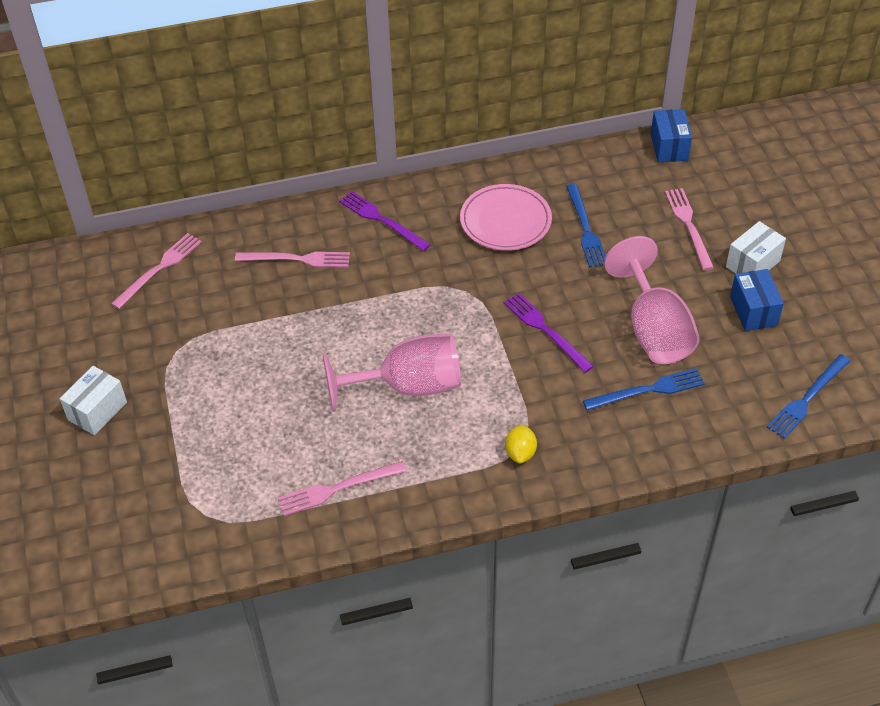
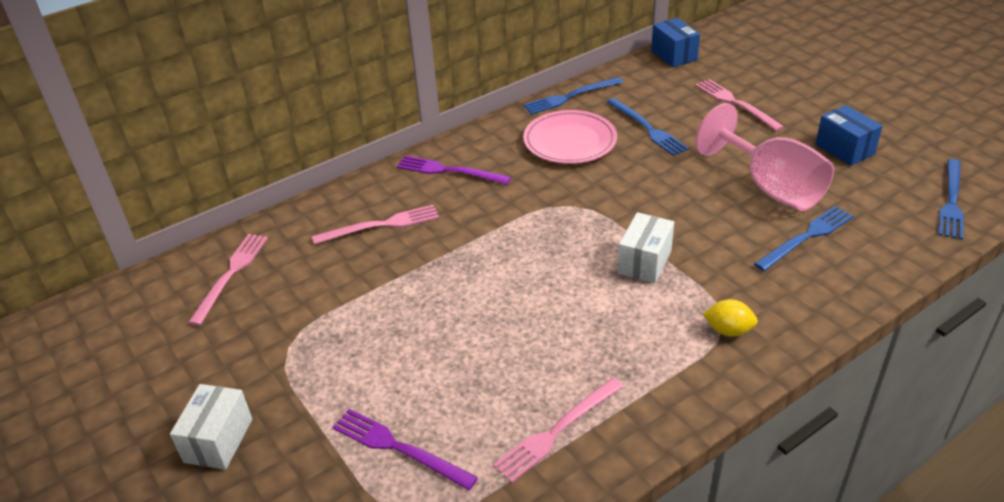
camera: 20 degrees left, 10 degrees down
pink goblet [323,334,461,412] -> none
purple fork [504,293,594,373] -> purple fork moved to [333,409,478,491]
yellow lemon [505,425,537,464] -> yellow lemon turned 60 degrees counterclockwise [703,299,758,337]
white box [726,221,786,274] -> white box moved to [618,212,674,284]
none -> blue fork [523,77,623,114]

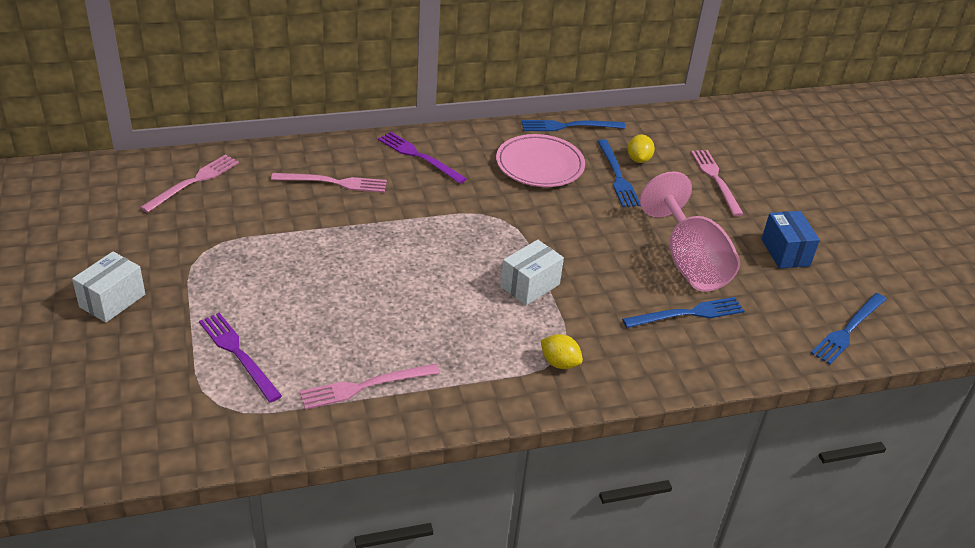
camera: 15 degrees right, 0 degrees up
blue box [651,18,700,67] -> none
none -> yellow lemon [628,135,655,163]

